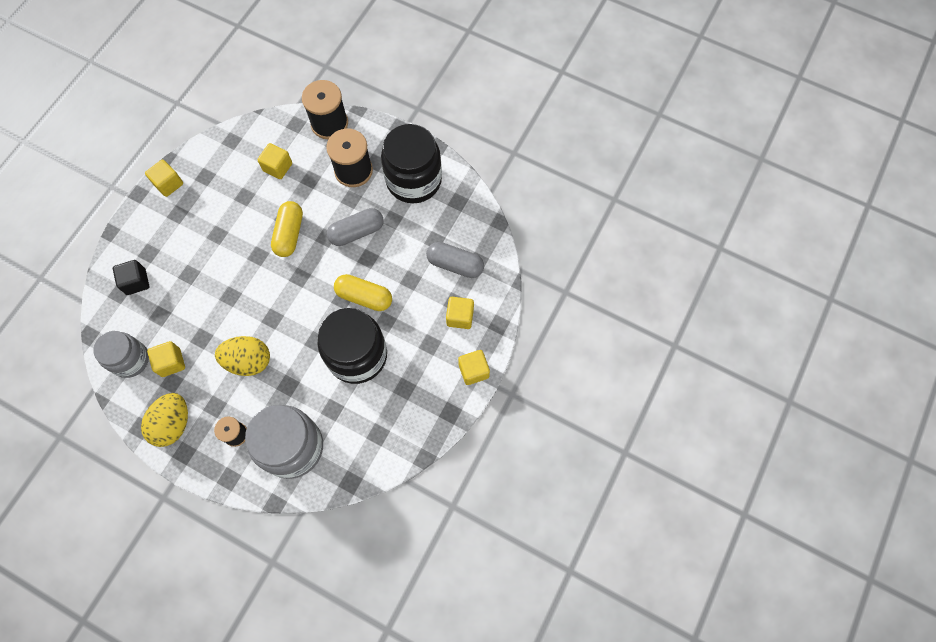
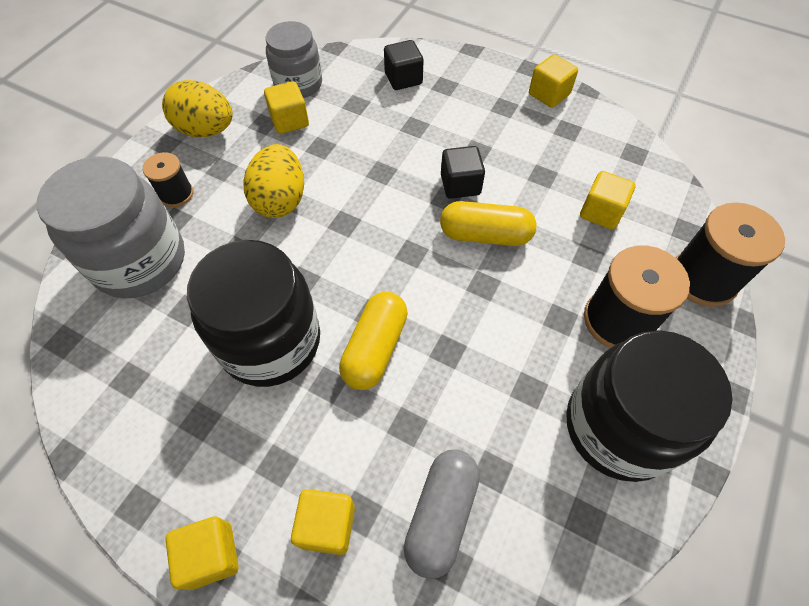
camera: 90 degrees right, 10 degrees down
grey capsule [327,208,384,246] -> none
none -> black cube [441,146,485,199]

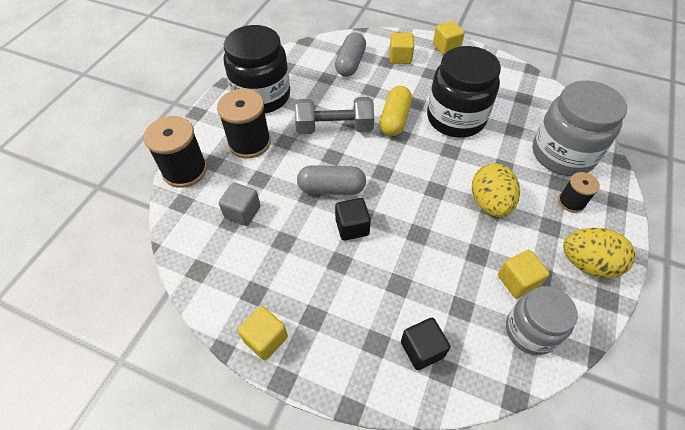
camera: 175 degrees right, 5 degrees down
yellow capsule [440,201,537,246] -> grey capsule [297,165,366,195]
yellow cube [580,171,636,229] -> grey cube [219,182,260,226]
none -> grey dumbbell [295,97,374,134]

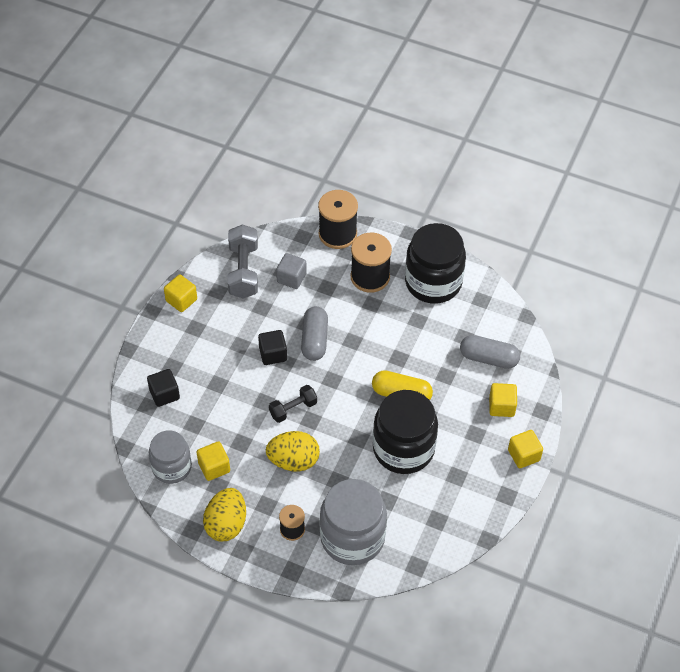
camera: 90 degrees right, 0 degrees up
grey dumbbell [295,97,374,134] -> grey dumbbell moved to [228,224,258,299]
none -> black dumbbell [269,385,317,423]

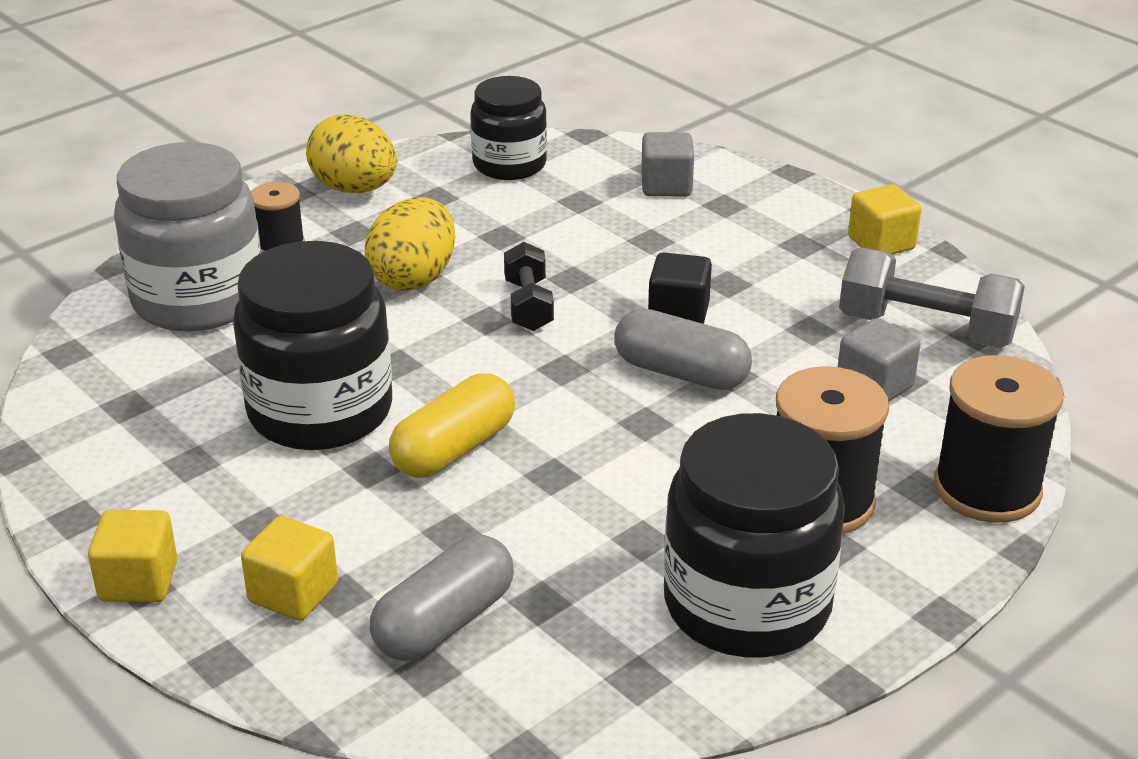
camera: 115 degrees right, 20 degrees down
black cube [147,369,180,407] -> grey cube [641,132,694,196]
grey jar [149,430,192,484] -> black jar [471,76,547,180]
yellow cube [197,441,230,481] -> none

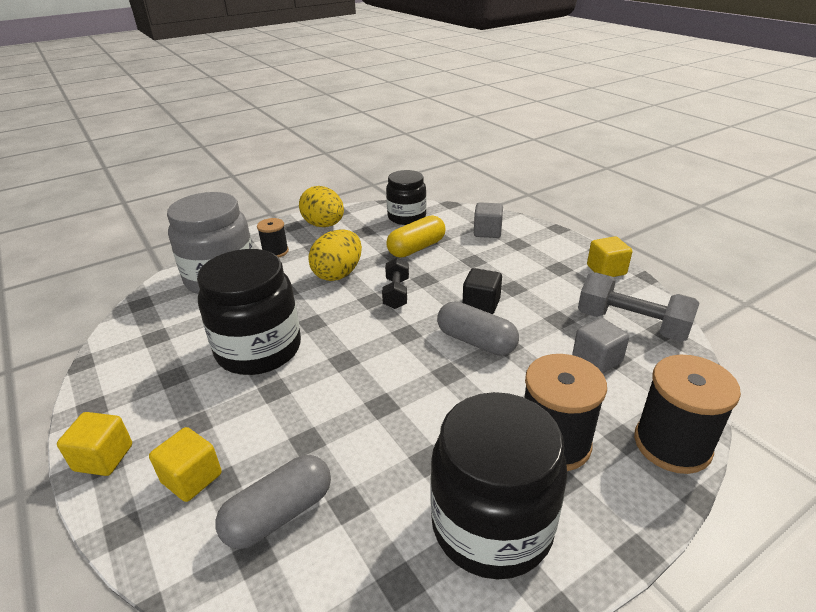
camera: 10 degrees right, 0 degrees up
yellow capsule [389,373,515,478] -> yellow capsule moved to [386,215,445,258]

